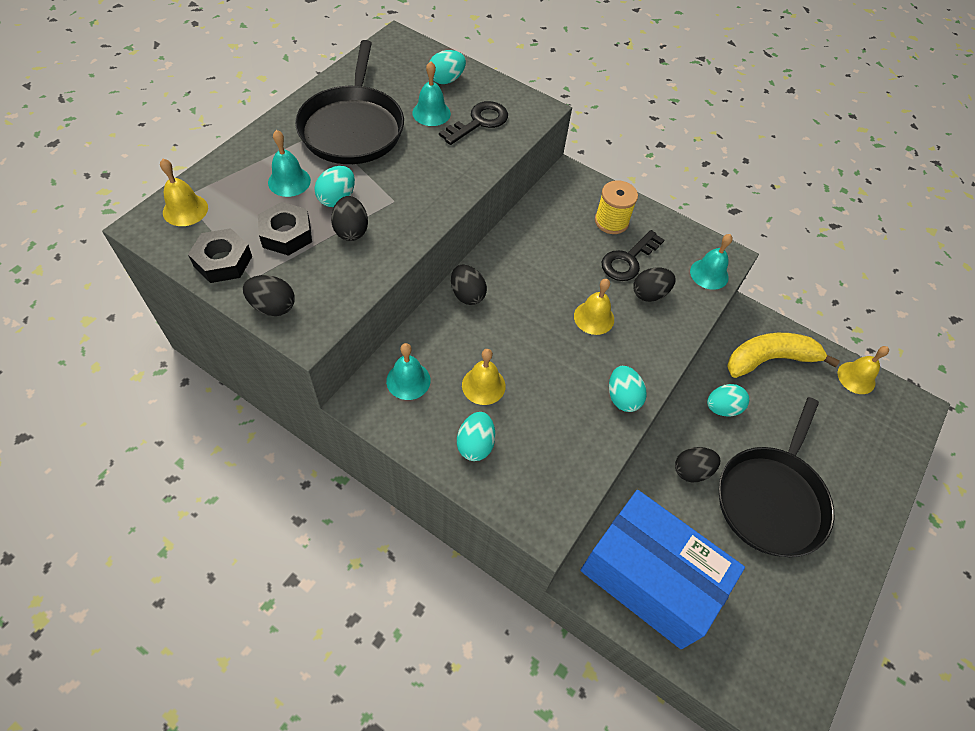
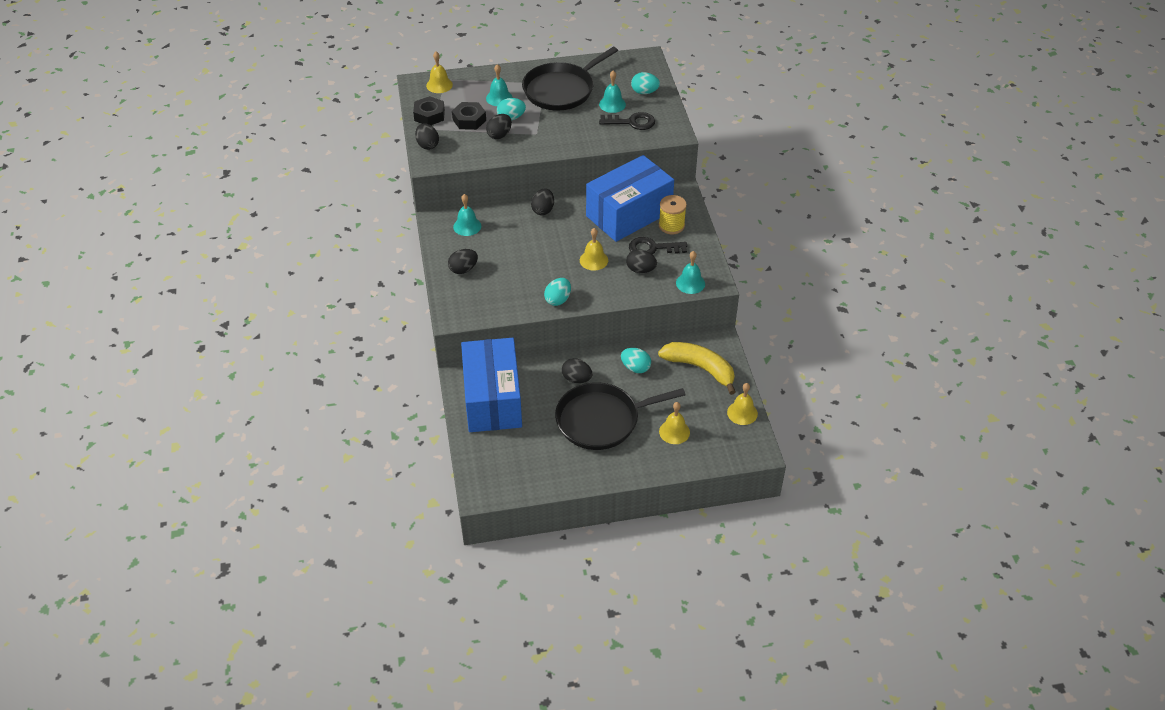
camera: 50 degrees right, 10 degrees down
turquoise egg [457,412,495,461] -> black egg [448,249,478,274]
yellow bell [462,349,506,405] -> yellow bell moved to [659,402,690,444]
none -> blue box [586,155,674,242]

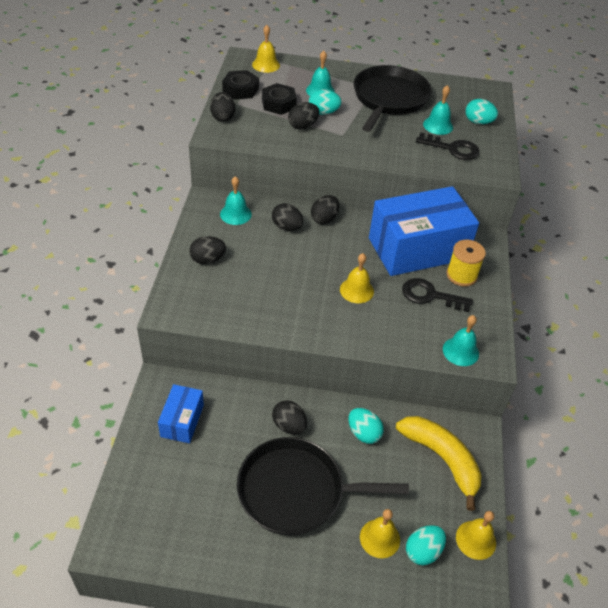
camera: 15 degrees right, 0 degrees up
blue box [461,338,522,432] -> blue box [158,384,204,443], size x0.48
black pan [522,47,618,111] -> black pan turned 135 degrees clockwise [354,65,432,132]
turquoise egg [544,278,571,306] -> turquoise egg moved to [406,525,446,565]
black egg [626,249,657,273] -> black egg moved to [272,203,303,231]

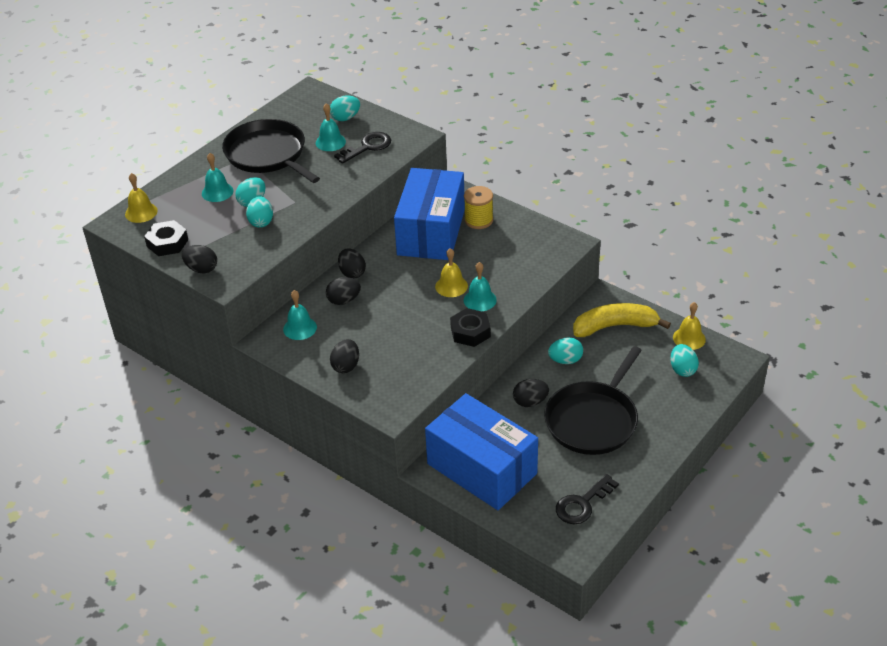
camera: 55 degrees left, 5 degrees down
blue box [158,384,204,443] -> blue box [425,393,538,510], size x2.09
black nut [262,83,297,115] -> black nut moved to [450,308,491,347]
black egg [288,102,319,130] -> turquoise egg [246,196,273,227]
yellow bell [360,509,400,558] -> none
black key [402,278,473,312] -> black key moved to [556,474,619,524]
turquoise bell [443,315,479,366] -> turquoise bell moved to [464,262,497,311]

